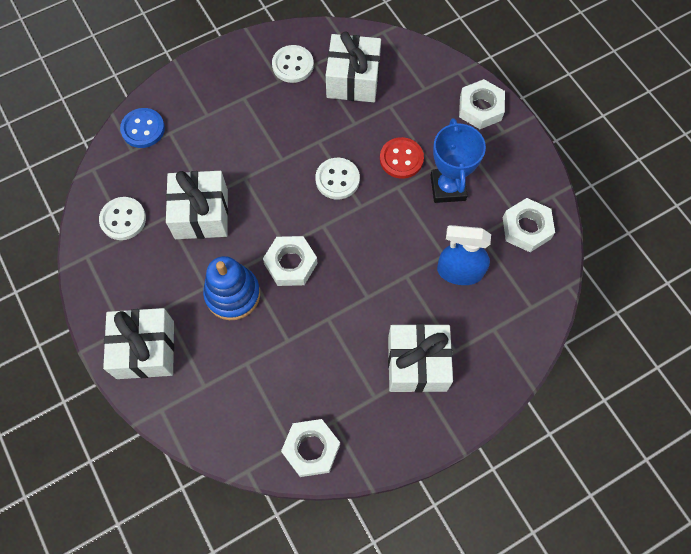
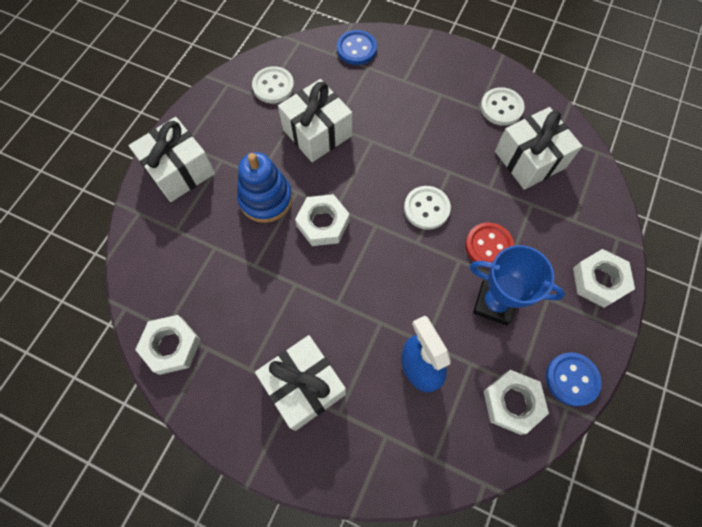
camera: 55 degrees right, 0 degrees up
blue trophy [430,118,486,203] -> blue trophy turned 60 degrees clockwise [470,245,565,325]
none -> blue button [546,352,602,406]

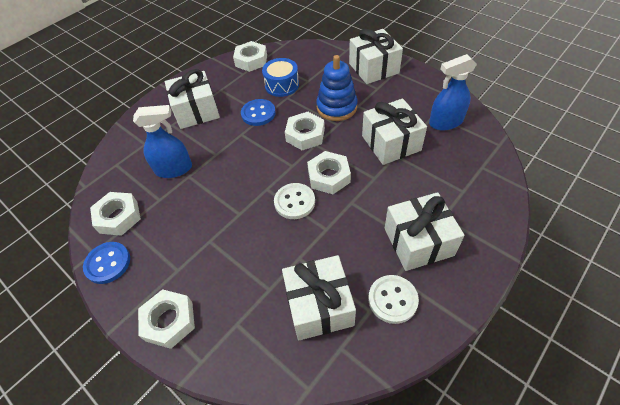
camera: 110 degrees right, 15 degrees down
white button [252,66,294,103] -> blue spray bottle [429,54,477,130]
blue button [337,30,377,65] -> blue button moved to [241,99,276,126]
red button [465,223,514,268] -> none
blue trophy [470,245,565,325] -> none
none -> blue drum [262,58,299,97]
none -> white nut [307,151,351,194]
none -> white gift [385,192,465,271]

